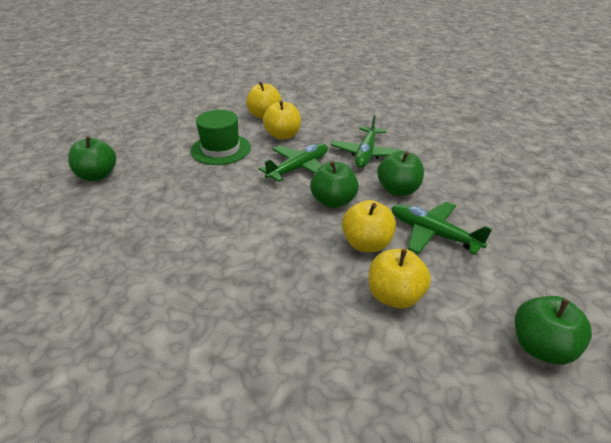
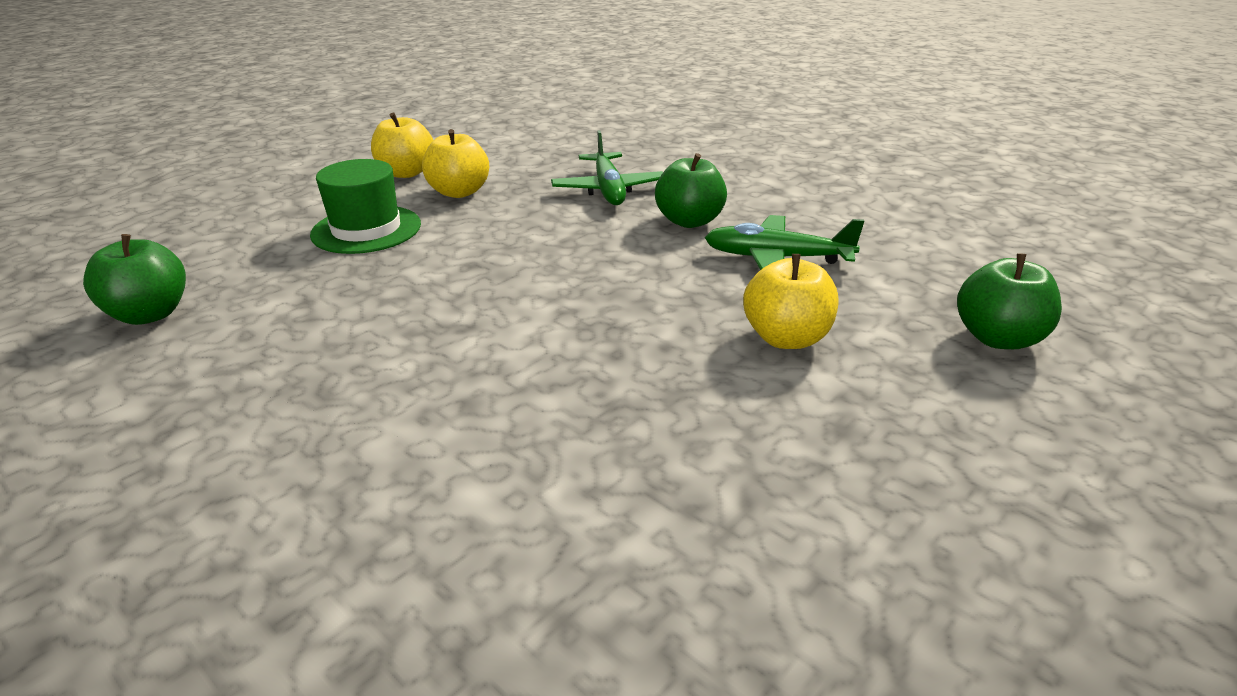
camera: 25 degrees left, 5 degrees down
green plane [259,144,328,182] -> none
green apple [310,161,359,208] -> none
yellow apple [342,200,396,252] -> none

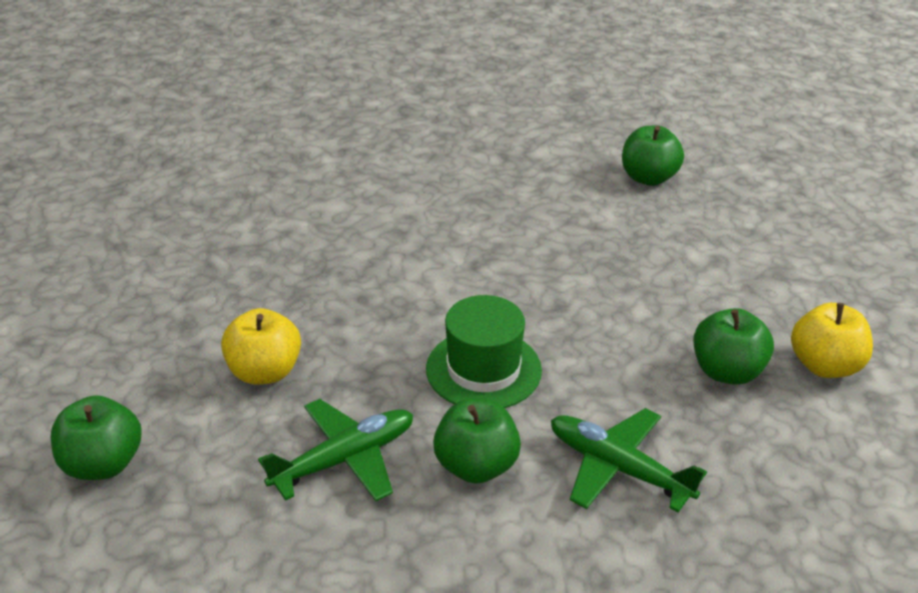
camera: 135 degrees right, 5 degrees up
green hat [310,159,421,254] -> green hat moved to [426,295,542,408]
yellow apple [422,129,489,198] -> green apple [693,308,774,385]

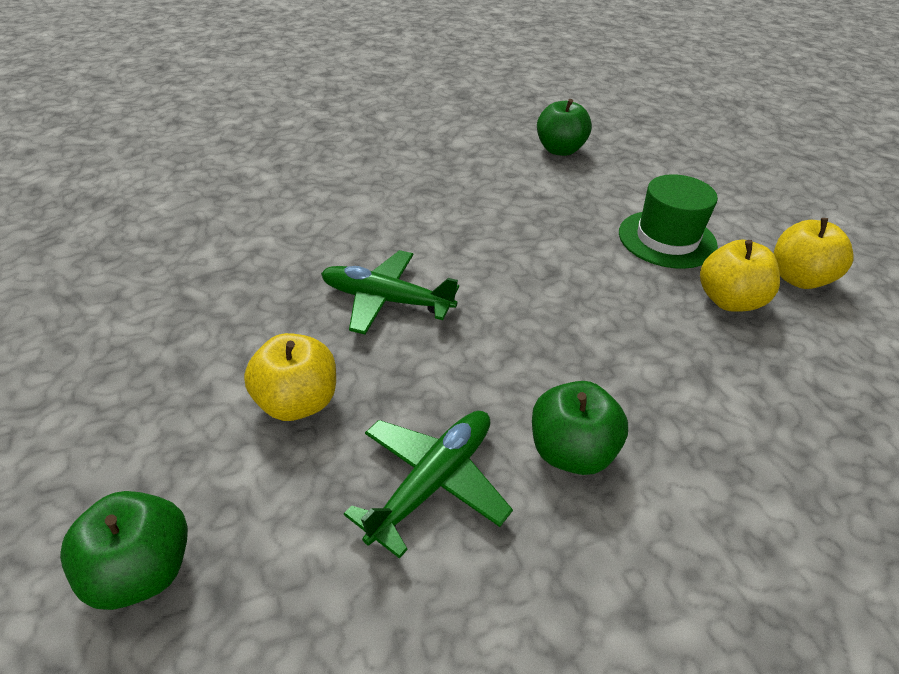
camera: 20 degrees left, 5 degrees up
green hat [426,295,542,408] -> green hat moved to [619,174,718,269]
green plane [551,408,707,513] -> green plane moved to [321,250,459,335]
green apple [693,308,774,385] -> yellow apple [700,240,780,312]

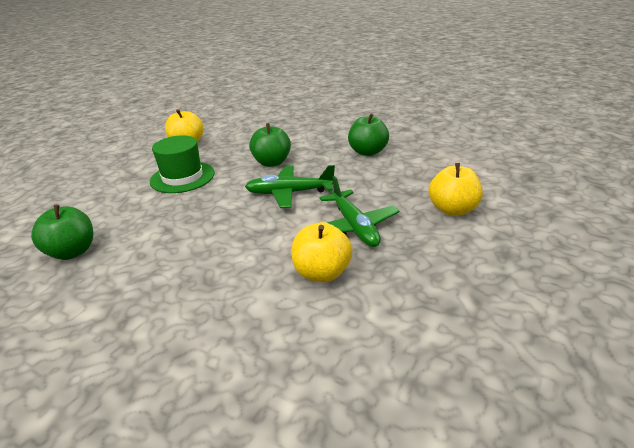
camera: 125 degrees left, 10 degrees down
green apple [60,491,188,610] -> green apple moved to [249,123,291,167]
green plane [344,411,513,559] -> green plane moved to [245,165,335,208]
yellow apple [700,240,780,312] -> yellow apple moved to [292,222,352,282]

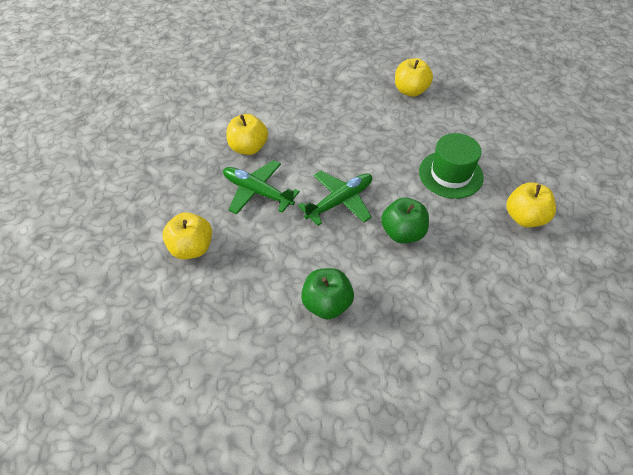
camera: 140 degrees right, 20 degrees up
green apple [31,205,93,260] -> yellow apple [395,58,433,97]

